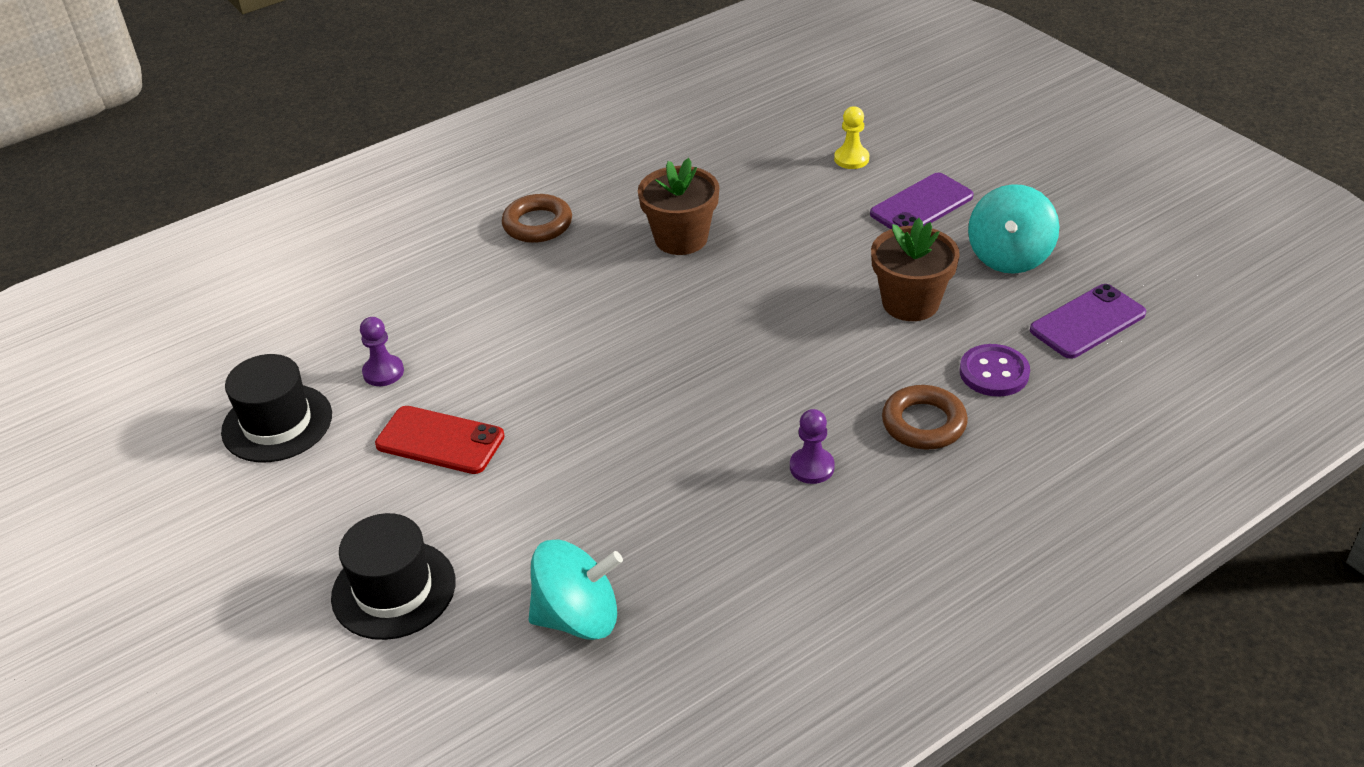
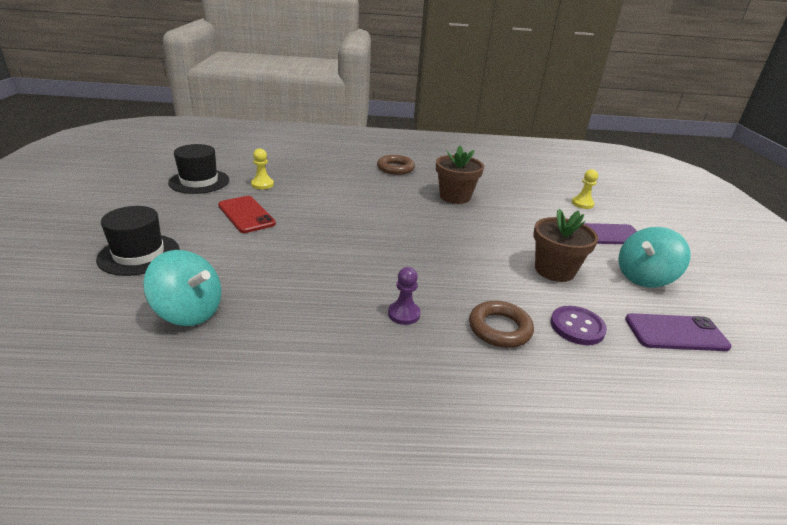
camera: 30 degrees right, 10 degrees down
purple pawn [360,317,404,386] -> yellow pawn [251,148,274,189]

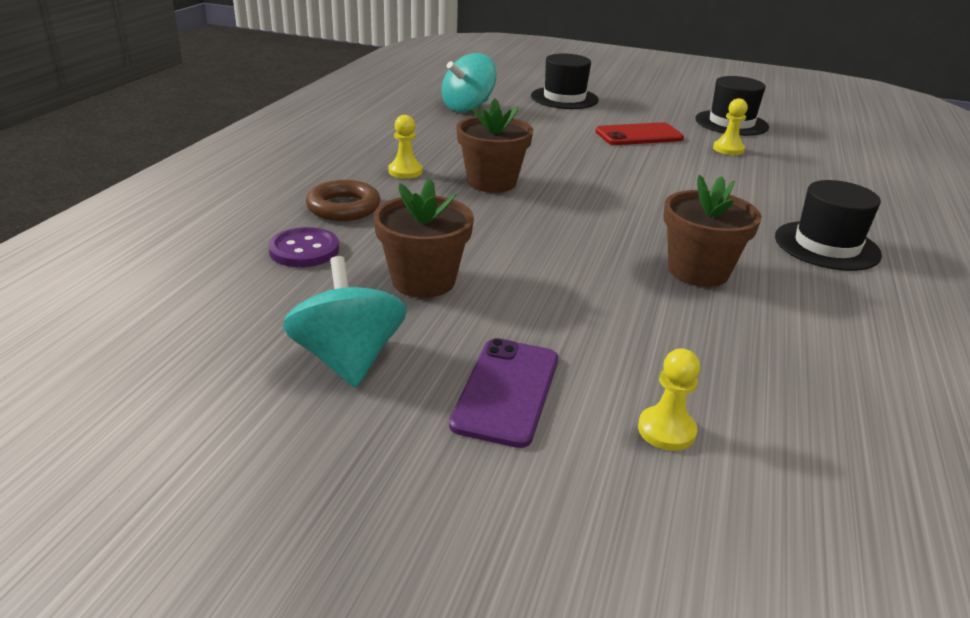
camera: 110 degrees right, 0 degrees up
brown ring [377,155,415,175] -> black hat [775,180,882,271]
purple pawn [388,267,421,325] -> yellow pawn [388,115,422,179]
purple phone [625,313,732,351] -> none
none -> brown flower pot [456,99,533,193]

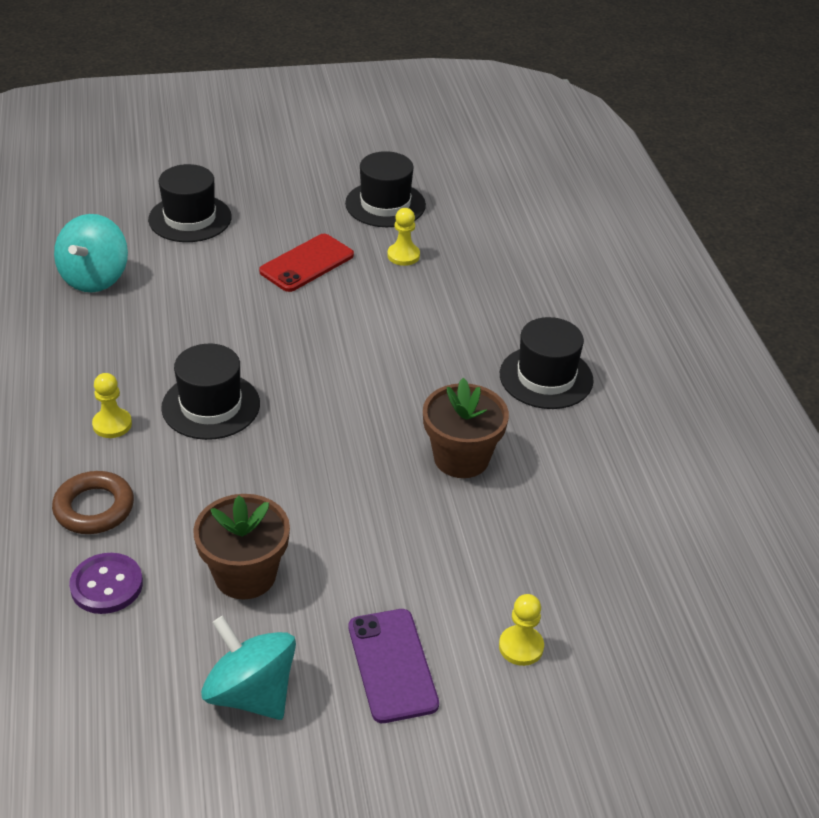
camera: 30 degrees left, 10 degrees up
brown flower pot [456,99,533,193] -> black hat [161,344,260,440]

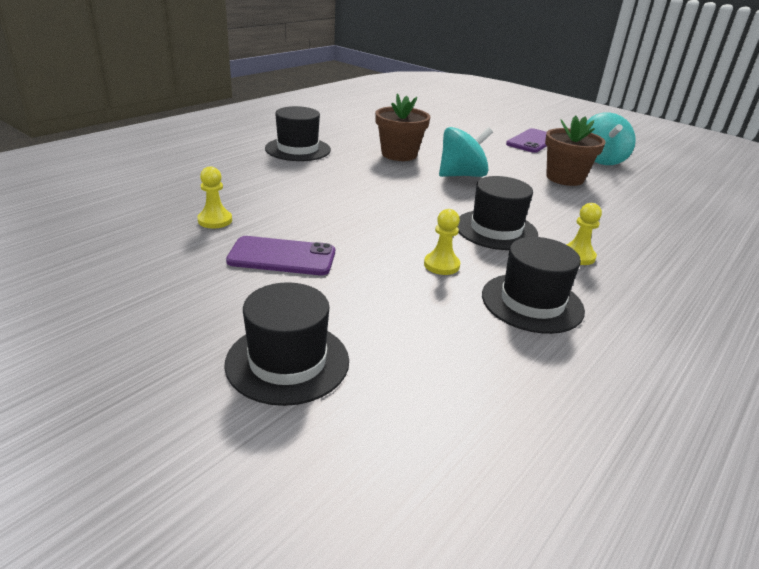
camera: 130 degrees left, 10 degrees down
brown ring [52,471,134,534] -> none
turquoise spinning top [54,214,128,292] -> turquoise spinning top moved to [439,127,493,177]
purple button [69,553,143,614] -> none
red phone [259,234,354,292] -> purple phone [226,236,335,275]
black hat [345,151,426,227] -> black hat moved to [482,237,585,334]
yellow pawn [499,594,544,666] -> yellow pawn moved to [424,209,460,275]

